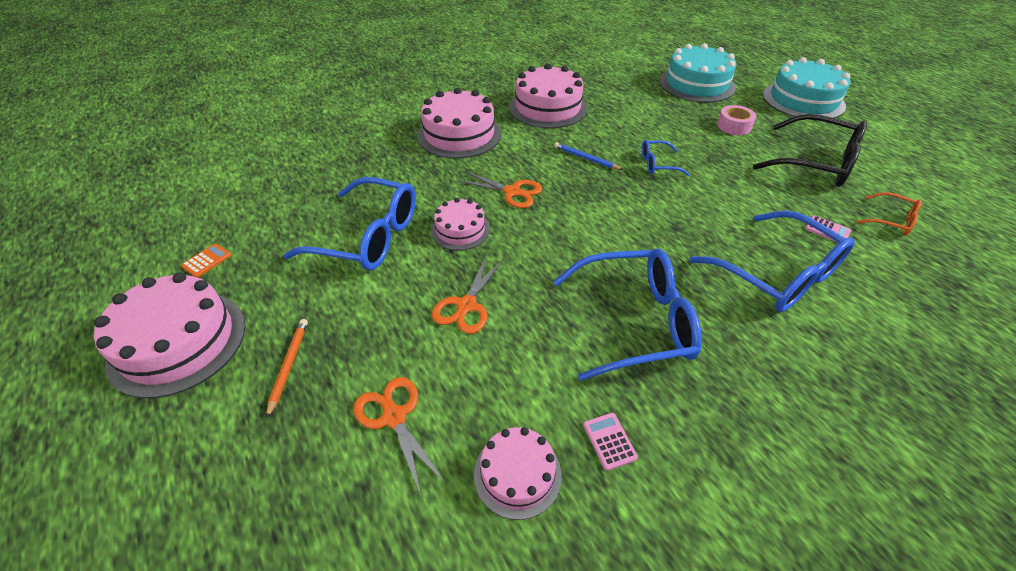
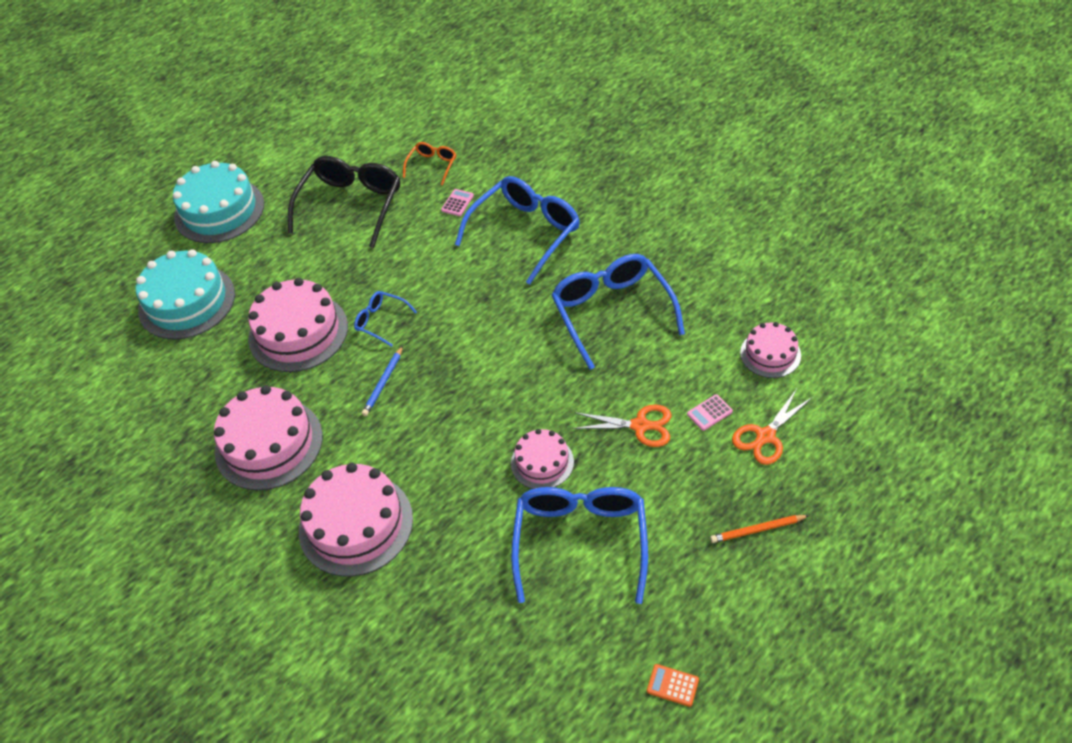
camera: 100 degrees left, 5 degrees up
pink cake [94,272,246,398] -> pink cake moved to [248,278,348,372]
orange scissors [457,171,542,208] -> none
pink calculator [583,413,638,471] -> pink calculator moved to [687,394,733,431]
blue glasses [642,140,690,176] -> blue glasses turned 135 degrees clockwise [354,291,417,347]
pink tape [717,105,756,135] -> none

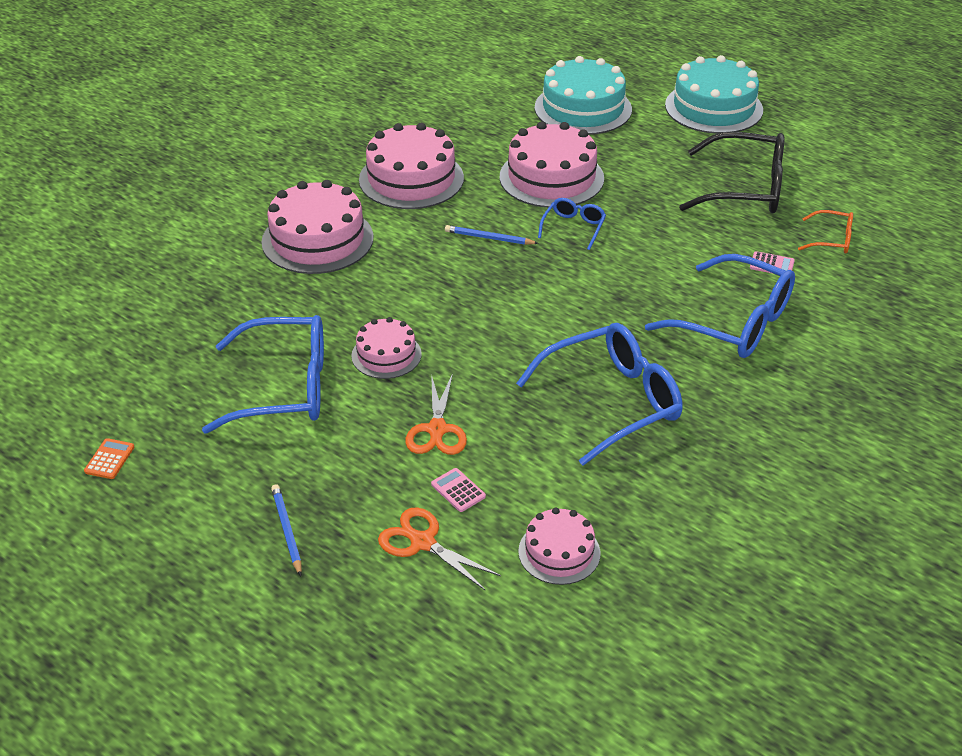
camera: 80 degrees right, 10 degrees down
orange pencil [710,515,810,543] -> blue pencil [271,484,302,576]

